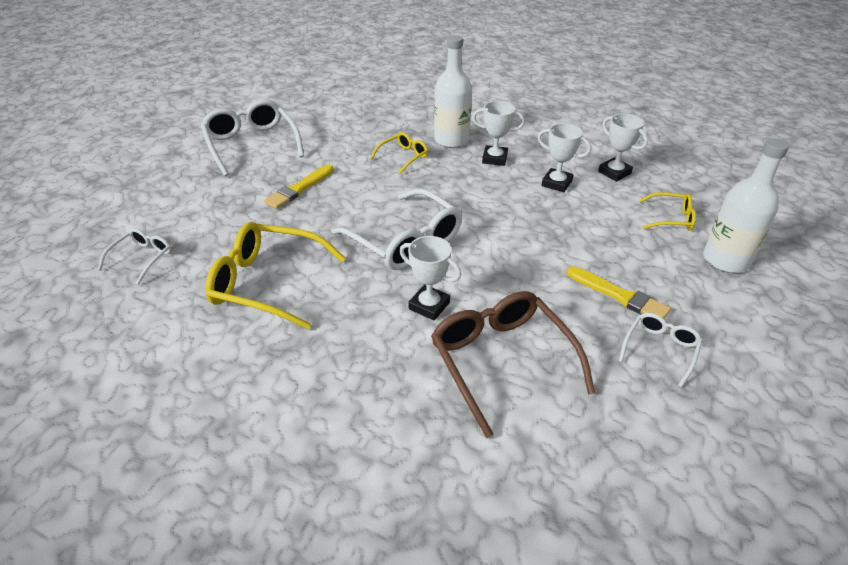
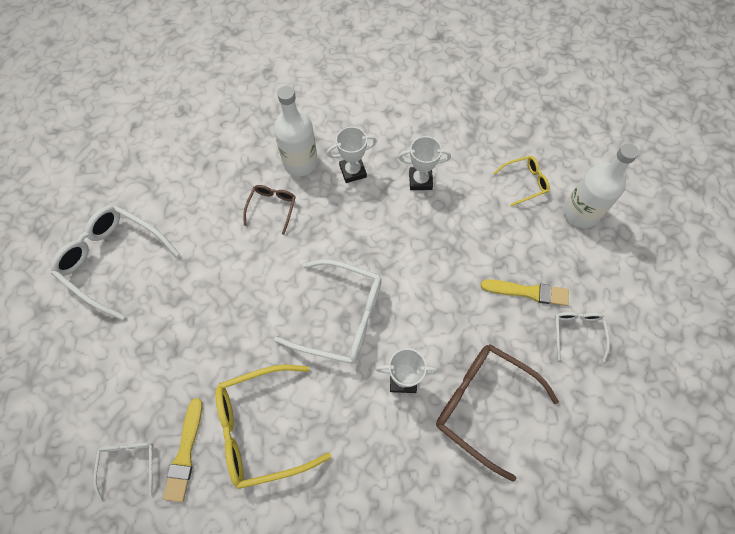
camera: 30 degrees left, 25 degrees up
yellow brush [264,164,334,209] -> yellow brush moved to [163,398,202,502]
yellow glasses [370,132,428,175] -> brown glasses [243,185,296,235]
white trophy [598,113,648,182] -> none

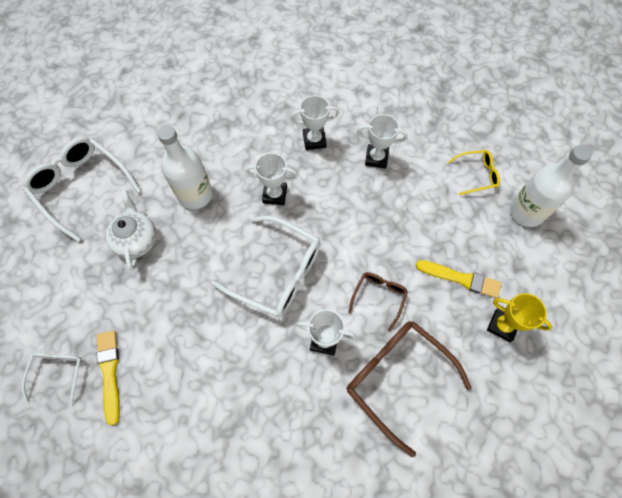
camera: 10 degrees right, 0 degrees up
yellow brush [163,398,202,502] -> yellow brush turned 150 degrees clockwise [96,330,120,425]
yellow glasses [215,365,331,489] -> none
brown glasses [243,185,296,235] -> brown glasses moved to [348,272,408,331]
white bottle [274,86,318,176] -> white bottle moved to [157,125,213,209]
white glasses [555,312,610,362] -> yellow trophy [487,293,552,342]
none -> white teapot [106,190,156,270]
none -> white trophy [246,153,298,205]

